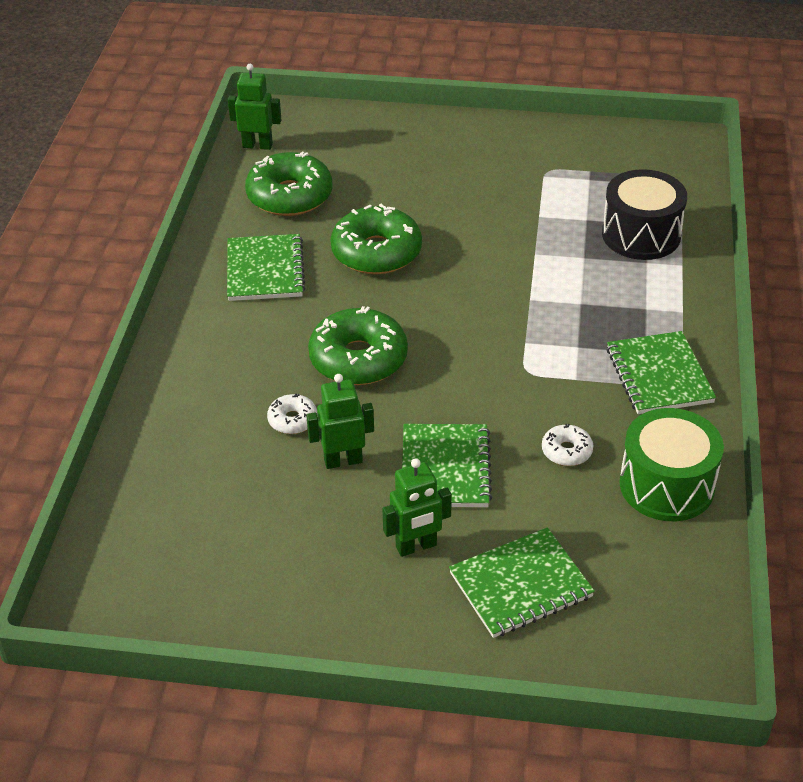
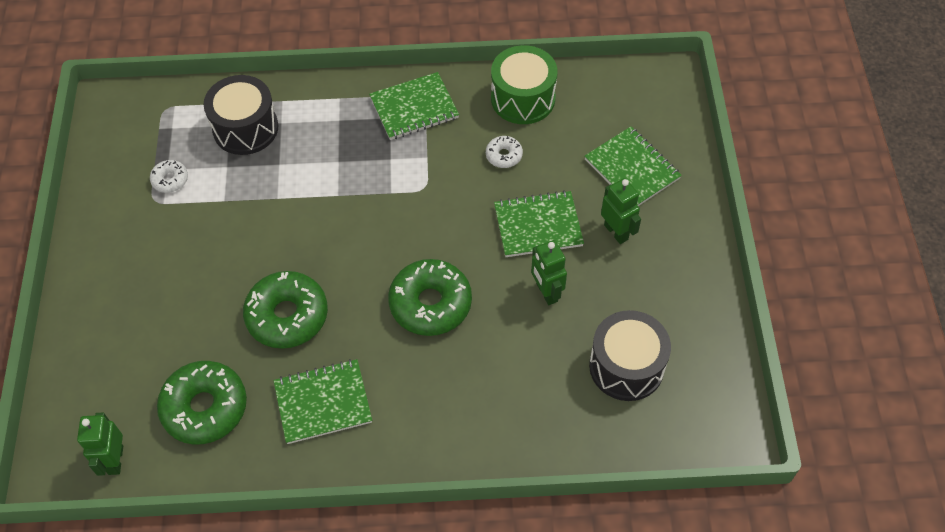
camera: 100 degrees left, 15 degrees up
white donut [267,394,317,434] -> white donut moved to [150,160,188,193]
none -> black drum [589,310,671,401]

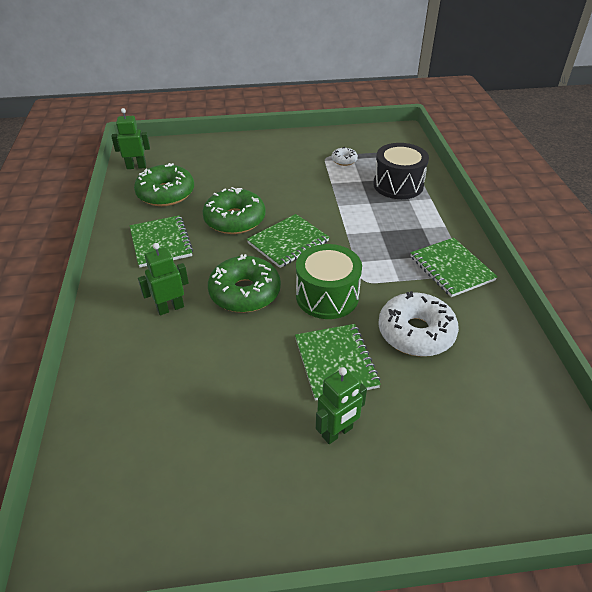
camera: 85 degrees right, 15 degrees down
white donut [486,136,523,168] -> white donut [378,291,459,357], size x2.06
green drum [491,45,557,124] -> green drum moved to [296,244,362,319]
green robot [531,240,567,305] -> green robot moved to [138,243,189,315]
green notebook [584,127,682,206] -> green notebook moved to [247,214,329,268]
black drum [589,310,671,401] -> none

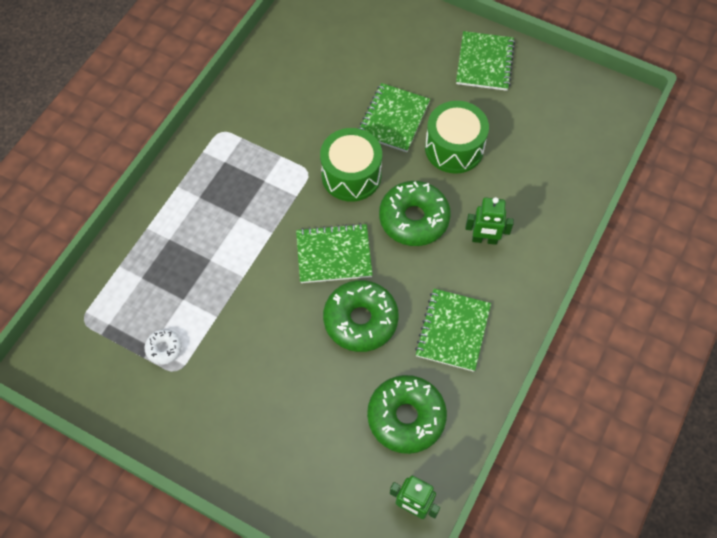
camera: 145 degrees left, 20 degrees up
green robot [316,367,367,444] -> none
black drum [373,143,429,199] -> none
white donut [378,291,459,357] -> none
green notebook [411,238,498,297] -> green notebook moved to [456,31,515,91]
none -> green drum [425,101,489,174]

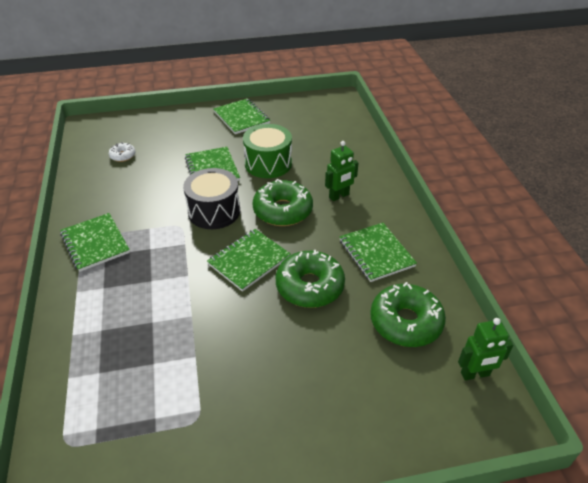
camera: 40 degrees left, 20 degrees down
white donut [145,329,182,365] -> white donut moved to [109,142,135,162]
green drum [320,128,382,202] -> black drum [183,168,240,229]
none -> green notebook [60,213,130,272]

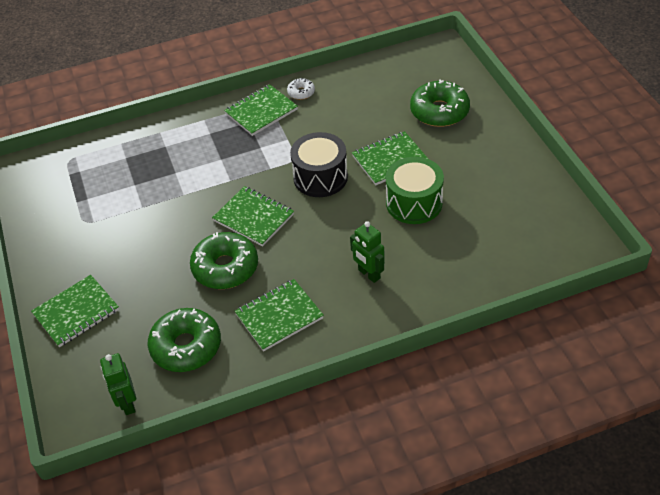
camera: 85 degrees right, 5 degrees up
white donut [109,142,135,162] -> white donut moved to [287,78,315,100]
green notebook [213,98,270,134] -> green notebook moved to [31,275,119,347]
green donut [253,179,313,226] -> green donut moved to [410,79,470,127]

